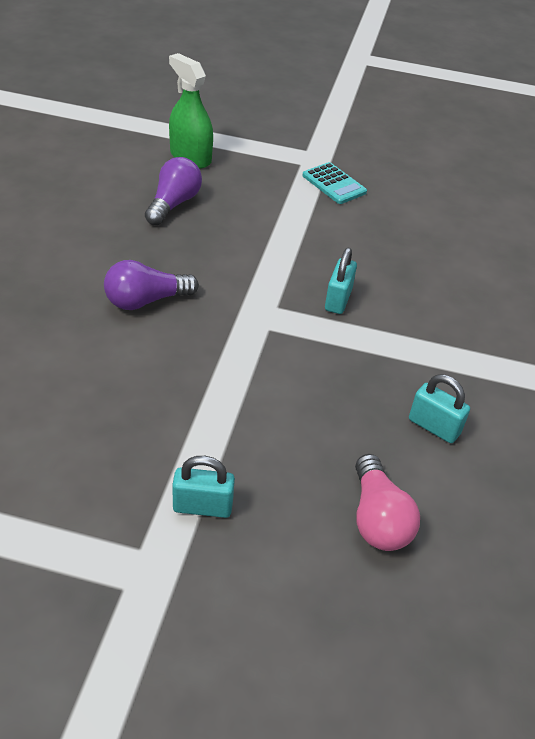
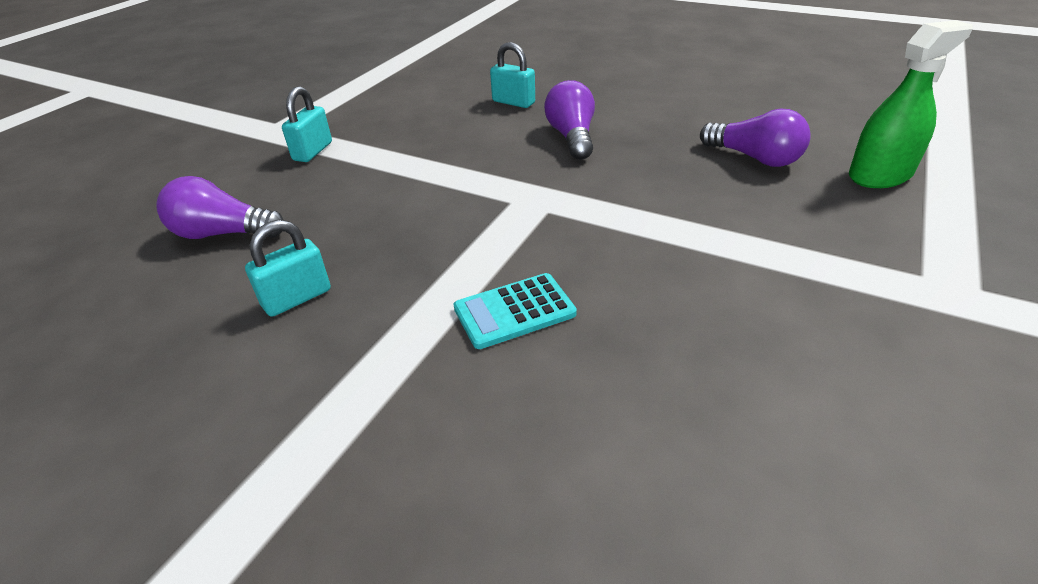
camera: 110 degrees right, 5 degrees down
turquoise calculator [302,162,367,204] -> turquoise calculator moved to [454,273,577,349]
turquoise padlock [325,248,357,314] -> turquoise padlock moved to [490,42,535,108]
pink light bulb [355,454,420,551] -> purple light bulb [156,176,284,239]

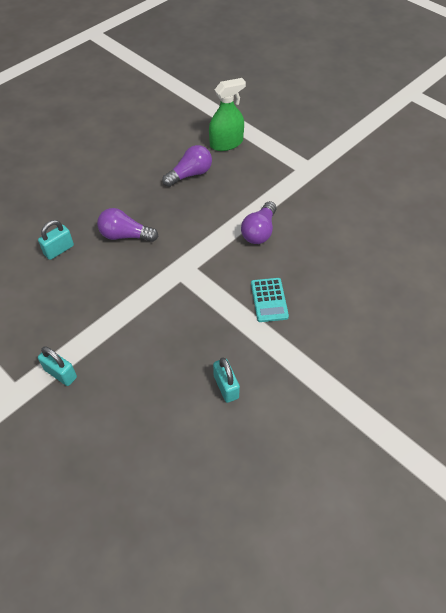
camera: 75 degrees left, 15 degrees up
purple light bulb [156,176,284,239] -> purple light bulb moved to [241,201,277,244]
green spray bottle [849,20,973,188] -> green spray bottle turned 75 degrees clockwise [209,78,246,151]

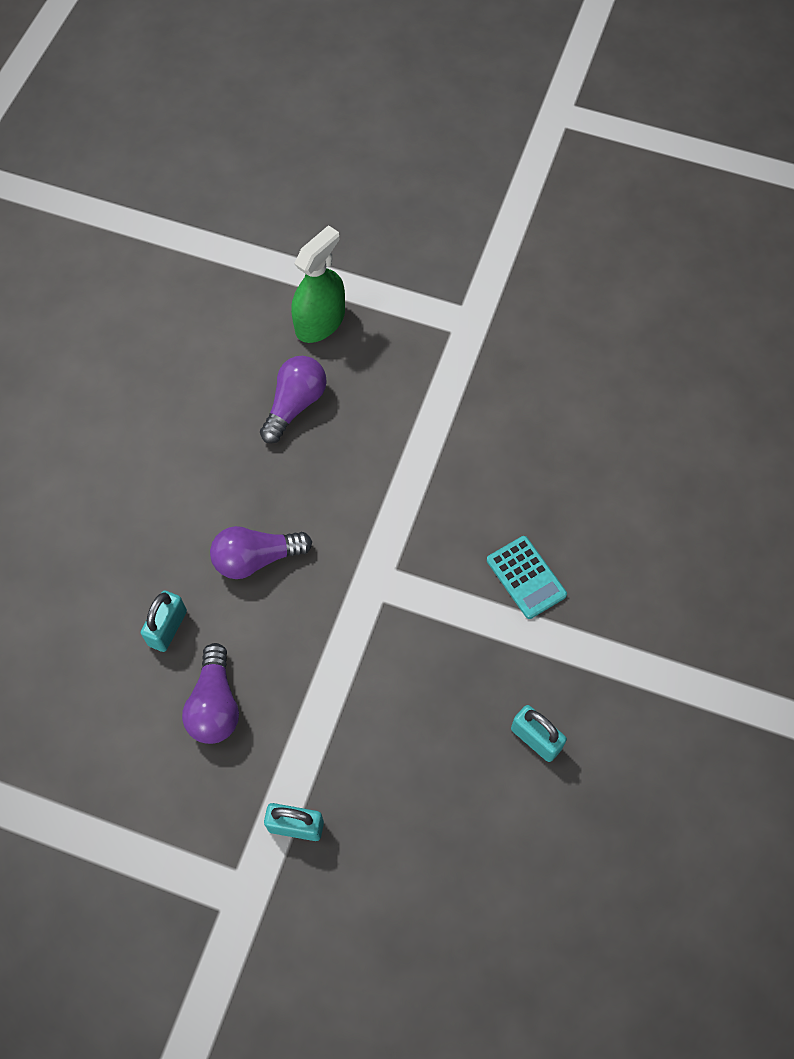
camera: 25 degrees left, 10 degrees up
purple light bulb [241,201,277,244] -> purple light bulb moved to [182,643,239,744]

